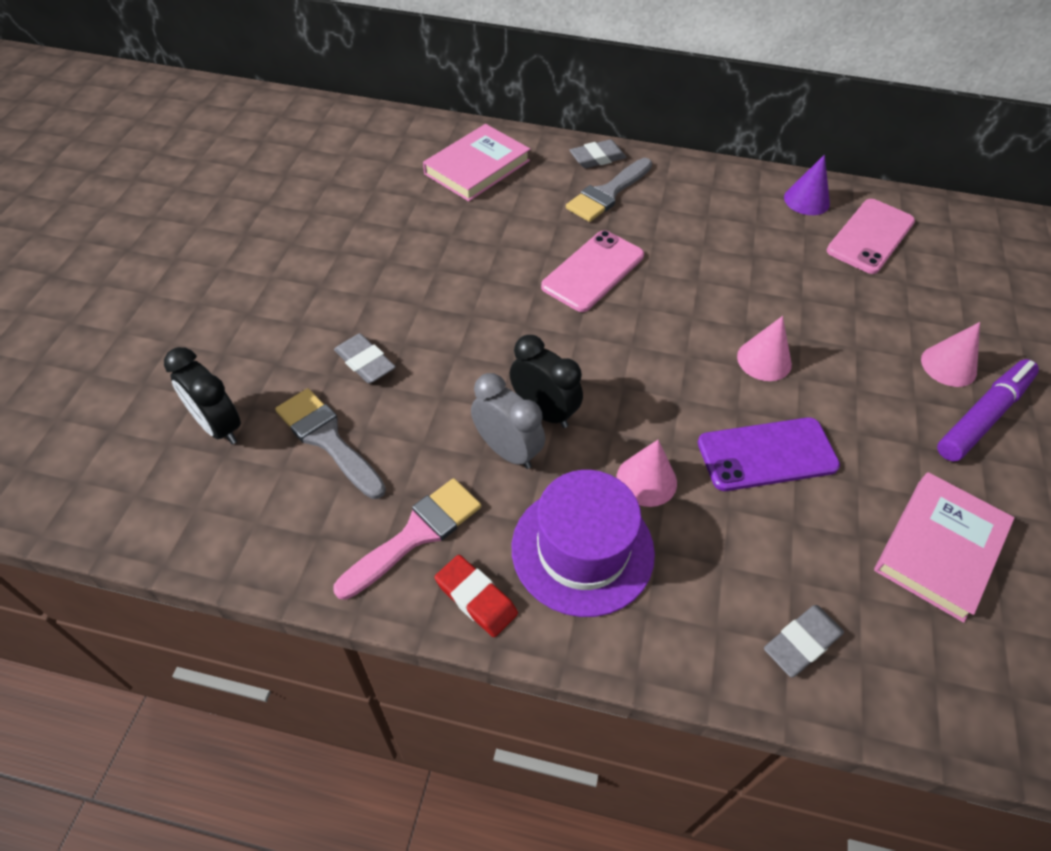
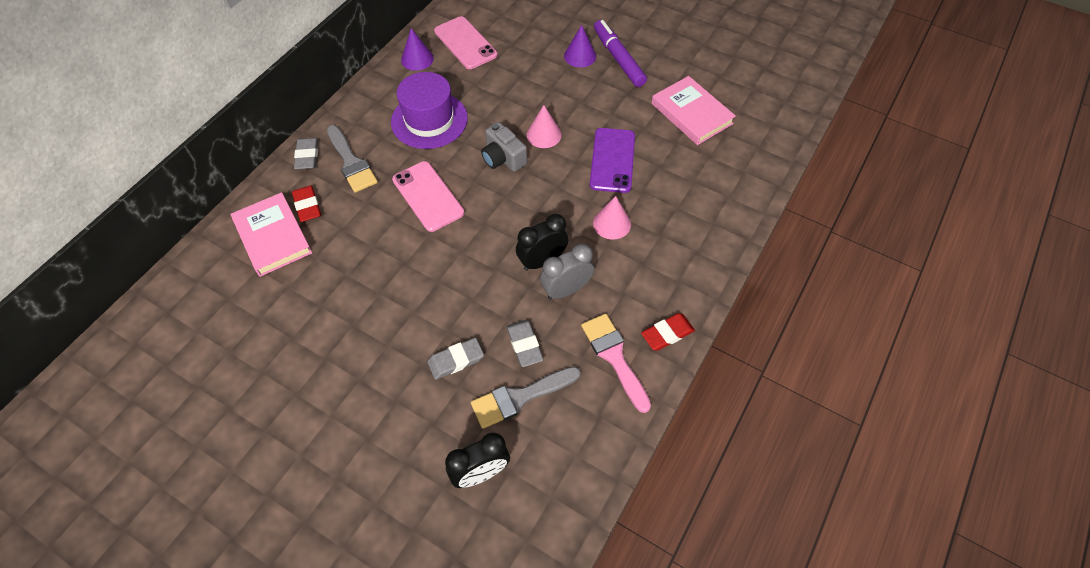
camera: 70 degrees left, 5 degrees up
purple hat [512,470,655,617] -> purple hat moved to [391,72,468,149]
grey eraser [764,605,844,678] -> grey eraser moved to [506,320,543,367]
pink cone [921,322,980,387] -> purple cone [564,25,596,67]
none -> red eraser [292,186,321,222]
none -> grey camera [481,122,527,172]

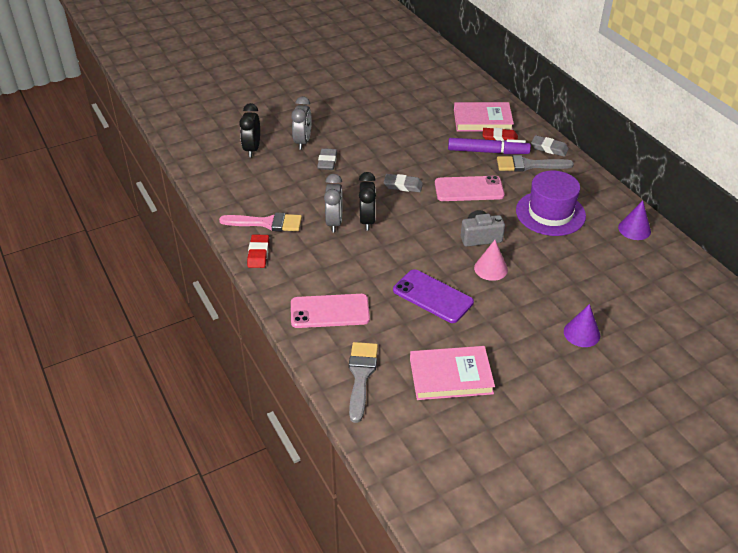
camera: 120 degrees right, 15 degrees down
pink phone [434,16,498,69] -> pink phone moved to [291,294,370,328]
grey brush [471,366,581,429] -> grey brush moved to [349,342,378,423]
grey eraser [506,320,543,367] -> grey eraser moved to [384,174,423,192]
pink cone [593,196,631,239] -> none
purple marker [594,20,647,87] -> purple marker moved to [448,138,531,154]
none -> grey clock [291,96,312,150]

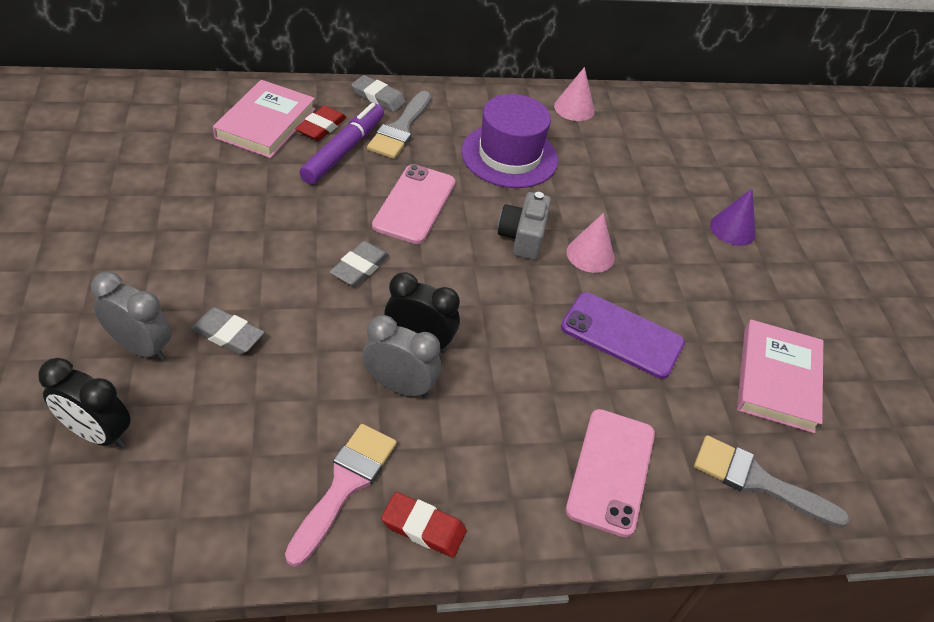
camera: 75 degrees left, 5 degrees up
purple phone [393,269,474,323] -> purple phone turned 60 degrees clockwise [561,292,685,379]
grey eraser [531,135,569,157] -> grey eraser turned 75 degrees clockwise [351,75,406,112]
purple cone [618,200,651,240] -> pink cone [554,67,595,121]

